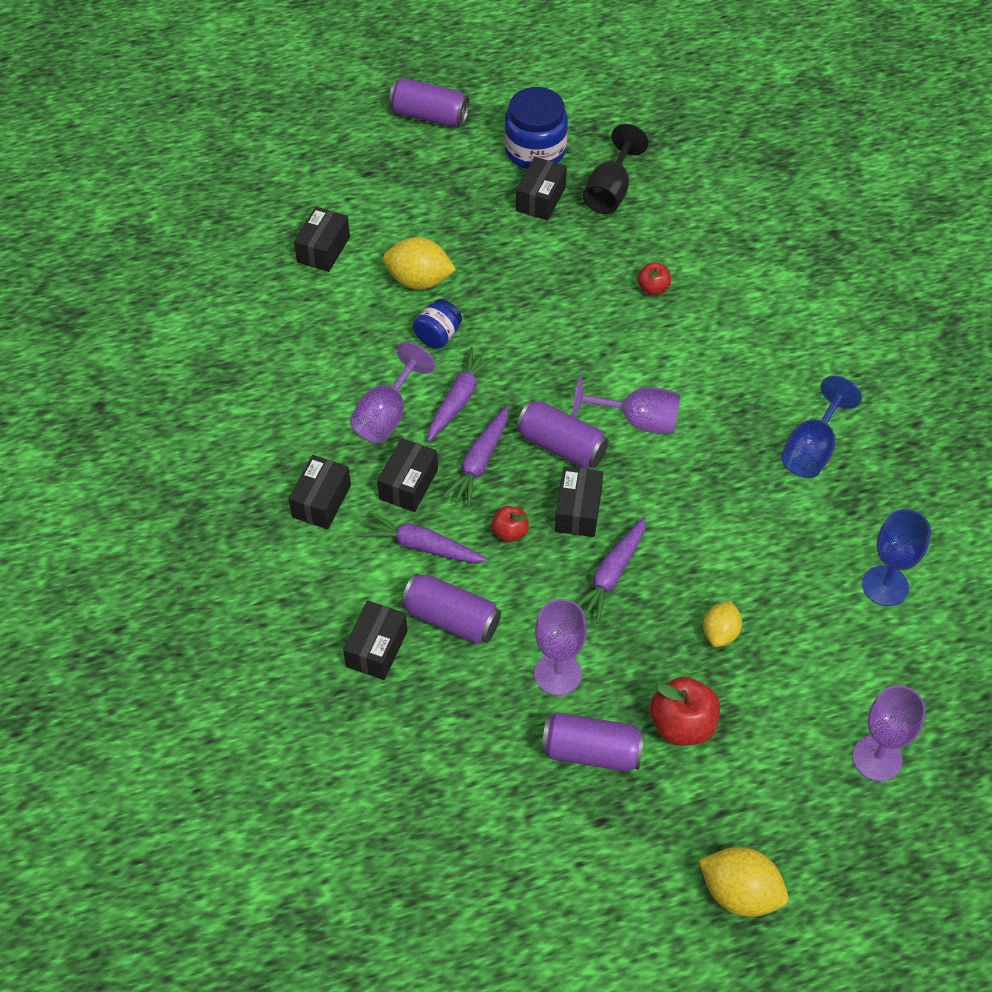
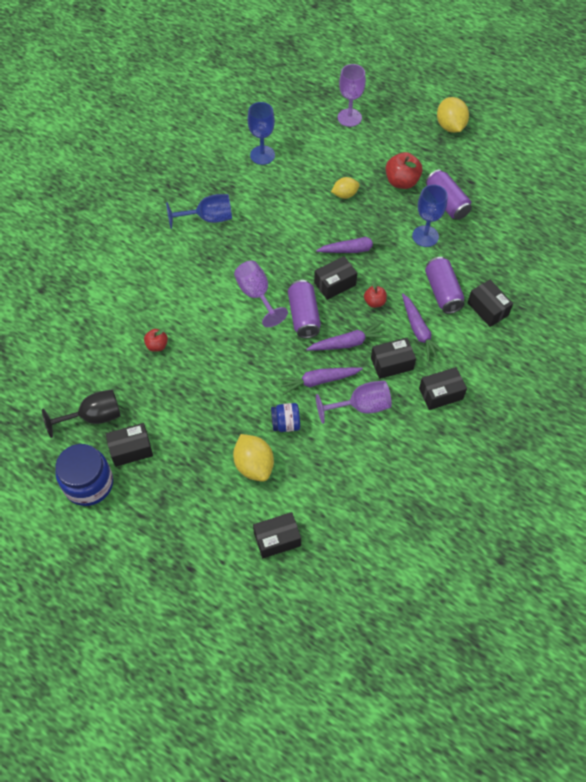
camera: 130 degrees left, 5 degrees up
black box [343,601,408,680] -> black box turned 75 degrees clockwise [467,280,513,327]
purple can [389,78,469,127] -> none
purple goblet [534,599,587,696] -> blue goblet [412,184,448,247]

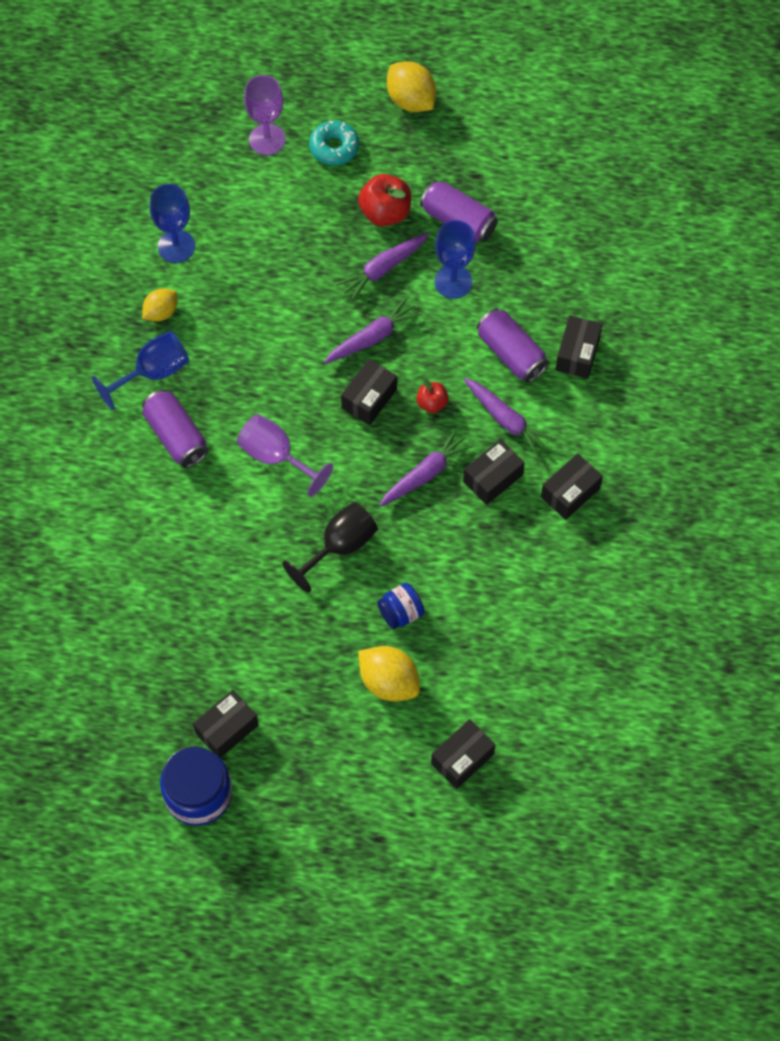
camera: 25 degrees left, 5 degrees up
black goblet [42,389,121,438] -> black goblet moved to [282,502,378,593]
red apple [144,329,168,352] -> none
purple carrot [278,367,363,395] -> purple carrot moved to [336,232,429,302]
purple can [288,280,321,338] -> purple can moved to [142,389,208,468]
purple goblet [316,381,392,424] -> none
yellow lemon [331,177,360,199] -> yellow lemon moved to [142,288,177,321]
black box [467,280,513,327] -> black box turned 75 degrees clockwise [555,316,602,379]
none -> turquoise donut [309,120,359,165]

